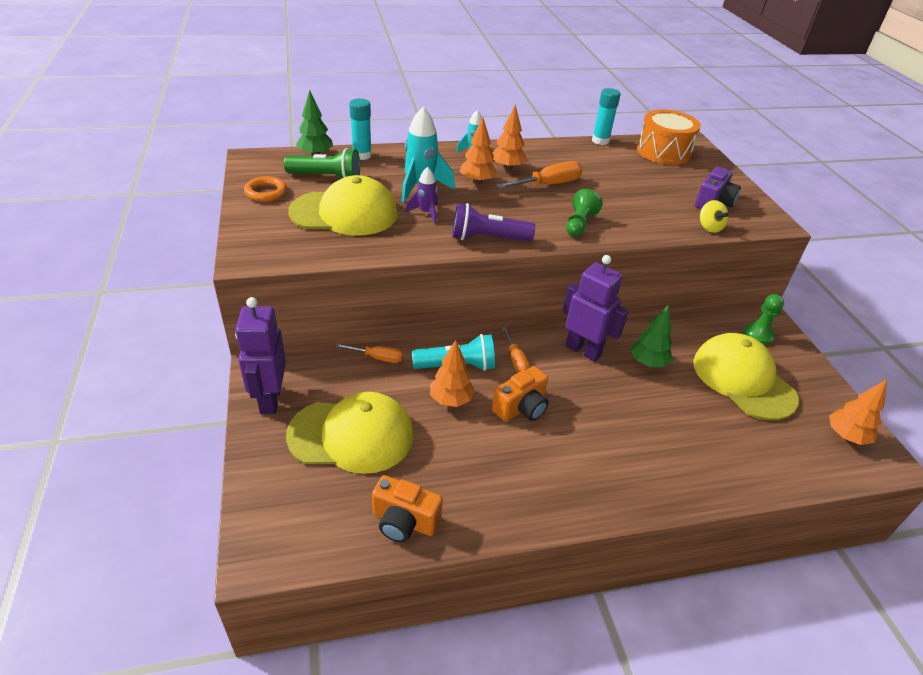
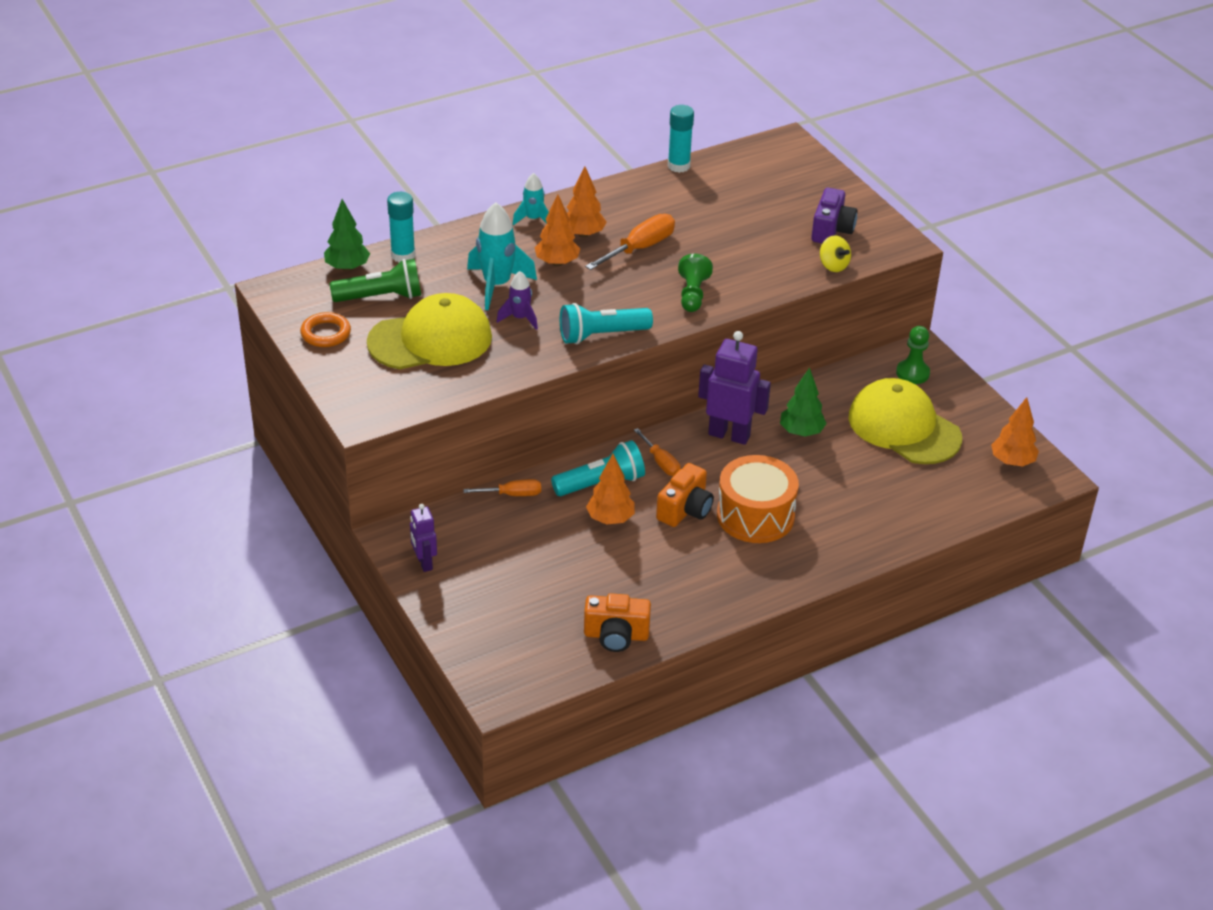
camera: 15 degrees left, 0 degrees up
purple robot [235,297,286,414] -> purple robot [410,504,437,572], size x0.57
yellow cap [286,392,413,474] -> none
purple flashlight [452,203,535,242] -> turquoise flashlight [560,303,653,344]
orange drum [637,109,701,165] -> orange drum moved to [717,455,799,543]

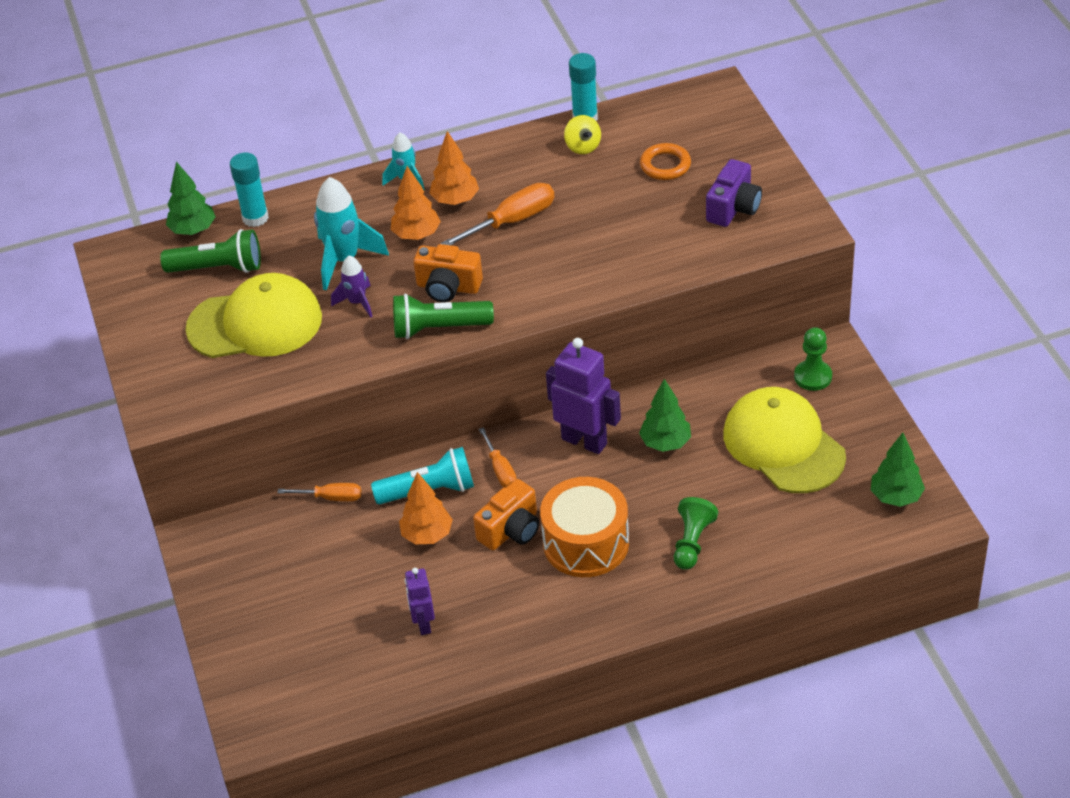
camera: 15 degrees right, 5 degrees up
orange ring [300,312,351,347] -> orange ring moved to [640,143,691,180]
purple robot [410,504,437,572] -> purple robot moved to [405,568,435,635]
turquoise flashlight [560,303,653,344] -> green flashlight [393,294,494,339]
orange camera [584,593,651,652] -> orange camera moved to [413,244,483,302]
green pawn [678,254,713,312] -> green pawn moved to [674,497,718,570]
yellow spinning top [820,236,851,272] -> yellow spinning top moved to [564,115,601,154]
orange tree [991,397,1039,467] -> green tree [871,433,925,507]

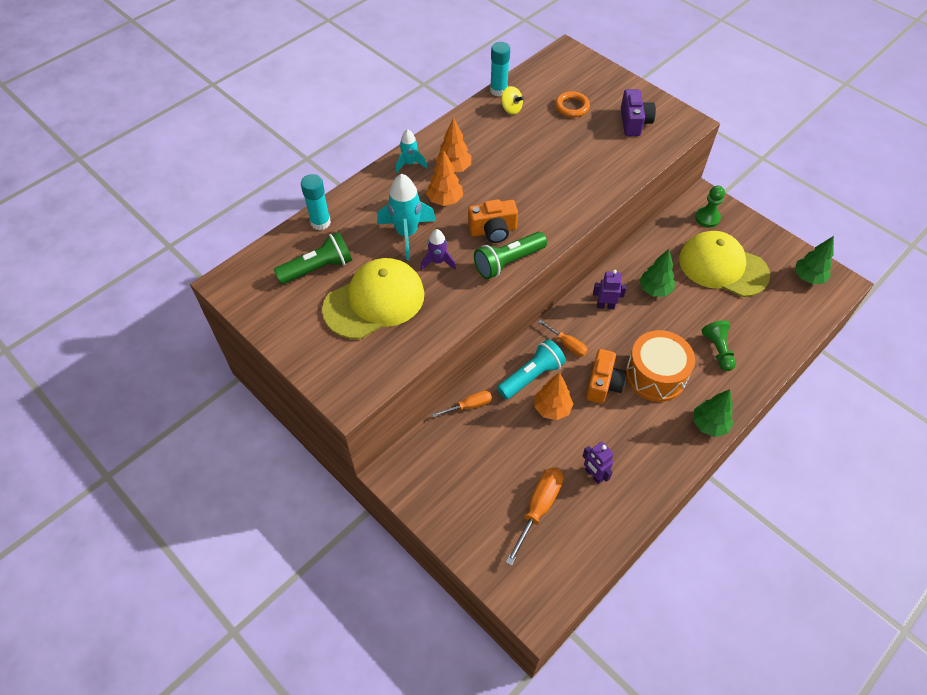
camera: 30 degrees left, 10 degrees up
green tree [166,162,216,235] -> green tree moved to [693,389,733,437]
orange screwdriver [440,183,554,245] -> orange screwdriver moved to [505,468,564,566]
purple robot [546,338,621,454] -> purple robot [593,270,627,309], size x0.57

